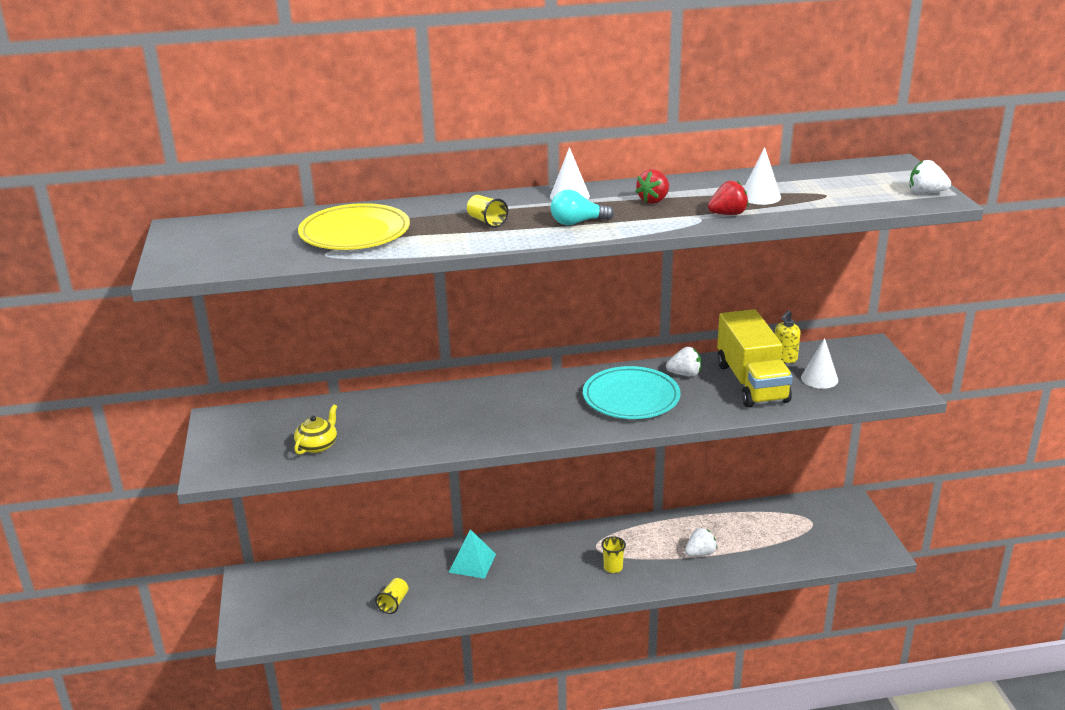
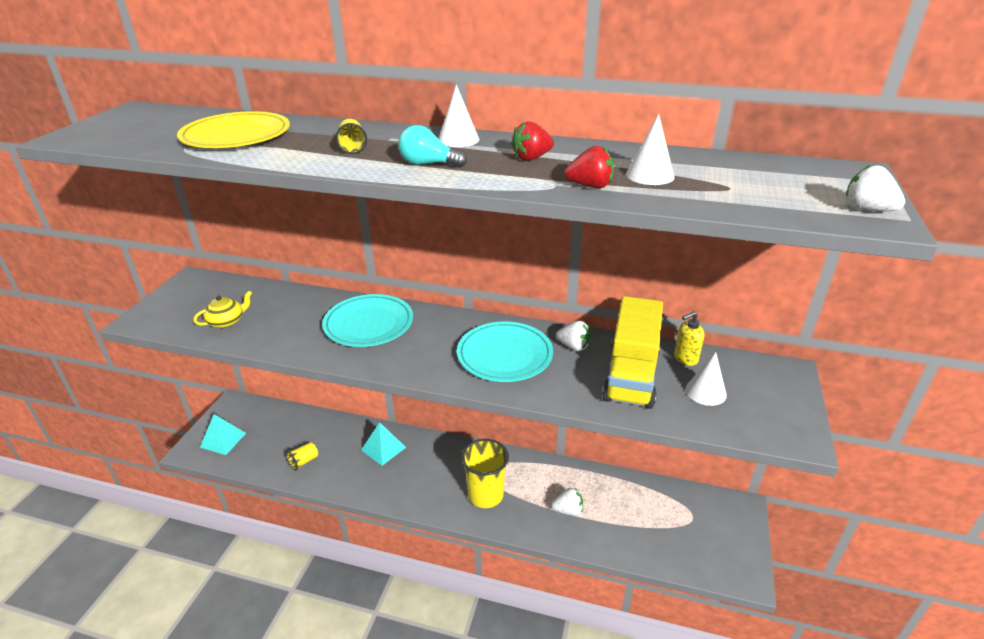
camera: 25 degrees right, 5 degrees up
yellow cup [601,536,626,573] -> yellow cup [461,439,509,508], size x2.08
none -> turquoise pyramid [200,414,246,455]
none -> turquoise plate [322,294,413,347]

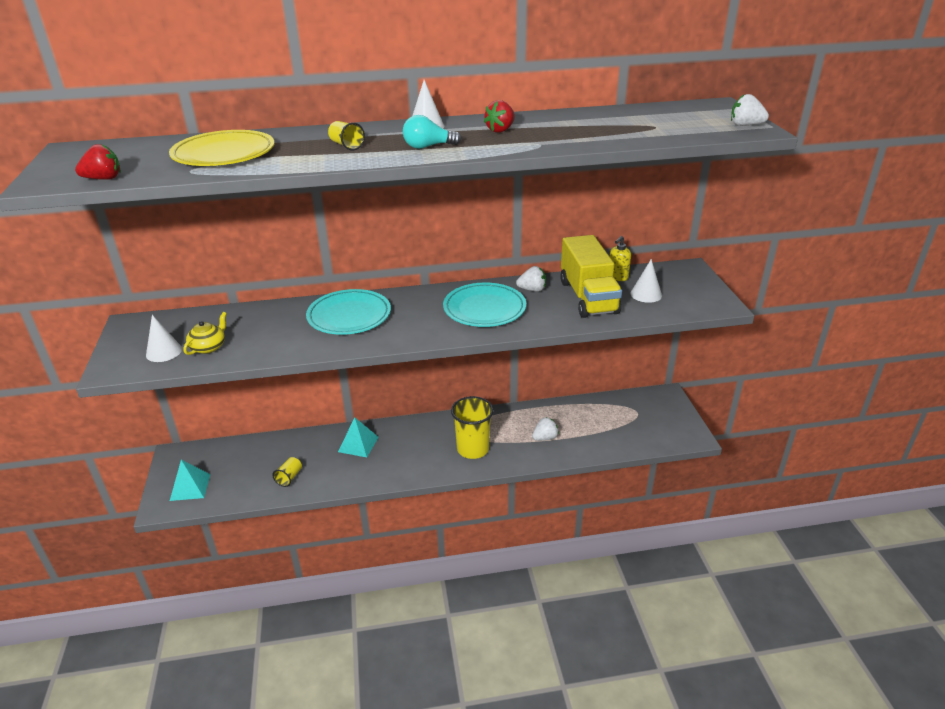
camera: 25 degrees left, 0 degrees up
red strawberry [564,146,614,188] -> red strawberry moved to [75,144,121,180]
white cone [626,114,675,185] -> white cone moved to [146,315,182,362]

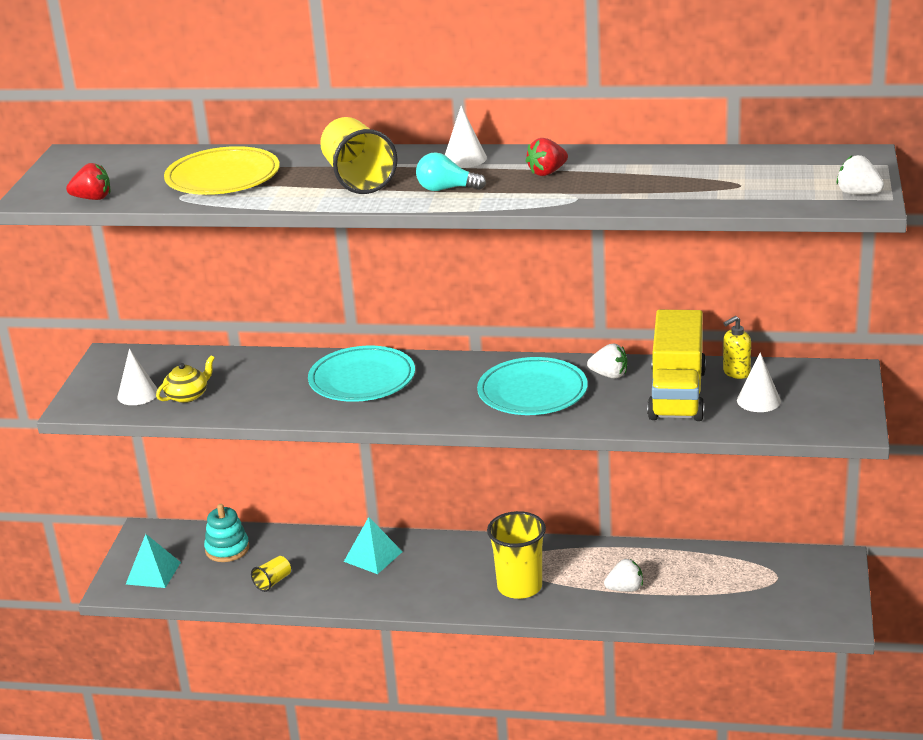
camera: 20 degrees right, 5 degrees down
yellow cup [328,121,365,150] -> yellow cup [320,117,398,194], size x2.08
none -> turquoise stacking toy [204,504,249,562]

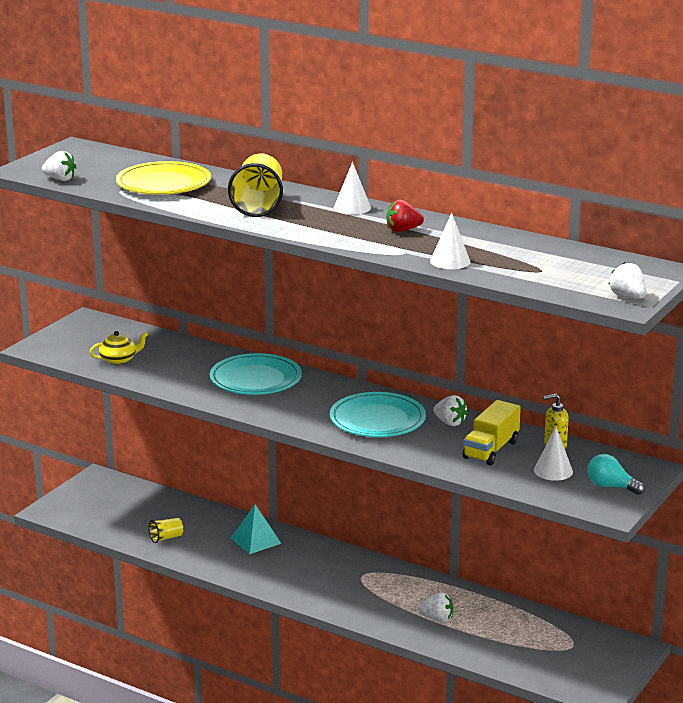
camera: 20 degrees right, 5 degrees down
red strawberry [66,163,110,200] -> white strawberry [42,151,77,181]
white cone [117,349,158,405] -> white cone moved to [430,213,471,269]
turquoise pyramid [126,534,181,588] -> none
turquoise stacking toy [204,504,249,562] -> none
turquoise light bulb [416,152,486,191] -> turquoise light bulb moved to [587,454,645,495]
yellow cup [487,511,546,599] -> none
yellow truck [647,310,706,421] -> yellow truck [463,400,521,466], size x0.67

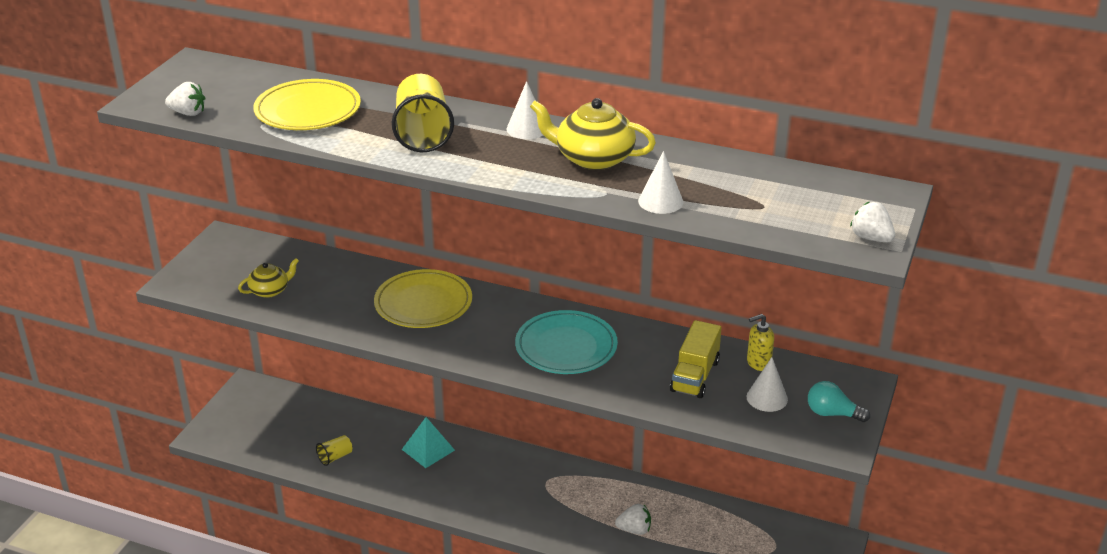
camera: 10 degrees left, 10 degrees up
turquoise plate [210,353,302,395] -> yellow plate [374,269,472,328]
red strawberry [386,200,424,232] -> yellow teapot [530,98,656,170]
white strawberry [433,395,468,426] -> none

